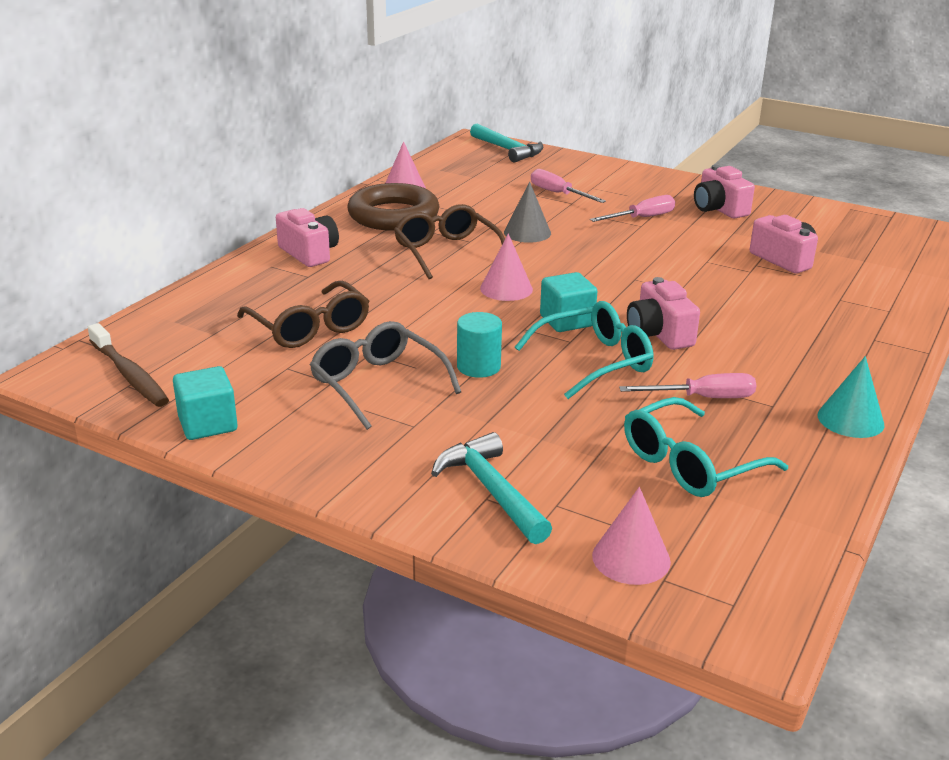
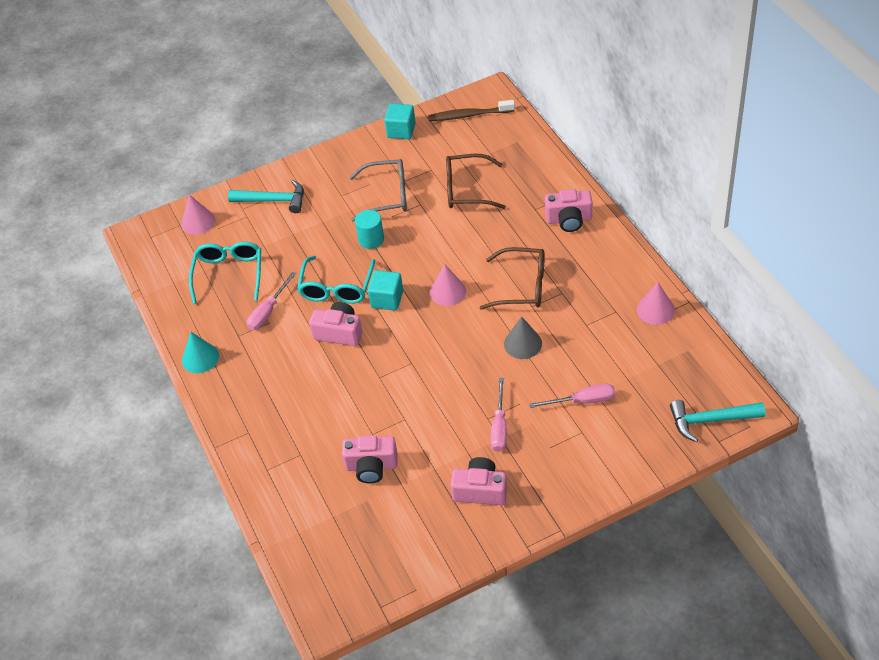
camera: 130 degrees right, 20 degrees up
brown ring [347,183,439,231] -> none

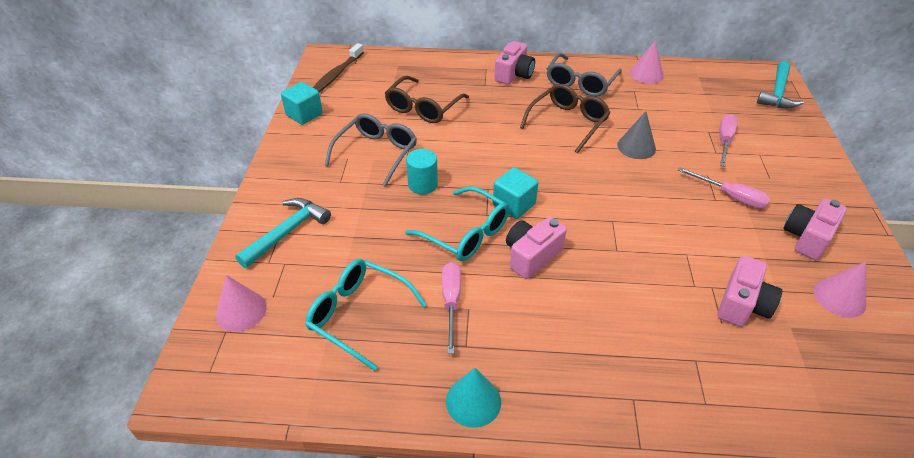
camera: 65 degrees left, 5 degrees down
pink screwdriver [247,272,296,330] -> pink screwdriver turned 150 degrees counterclockwise [442,262,461,354]
pink cone [430,264,466,306] -> pink cone moved to [814,262,866,318]
none -> grey glasses [547,53,622,97]

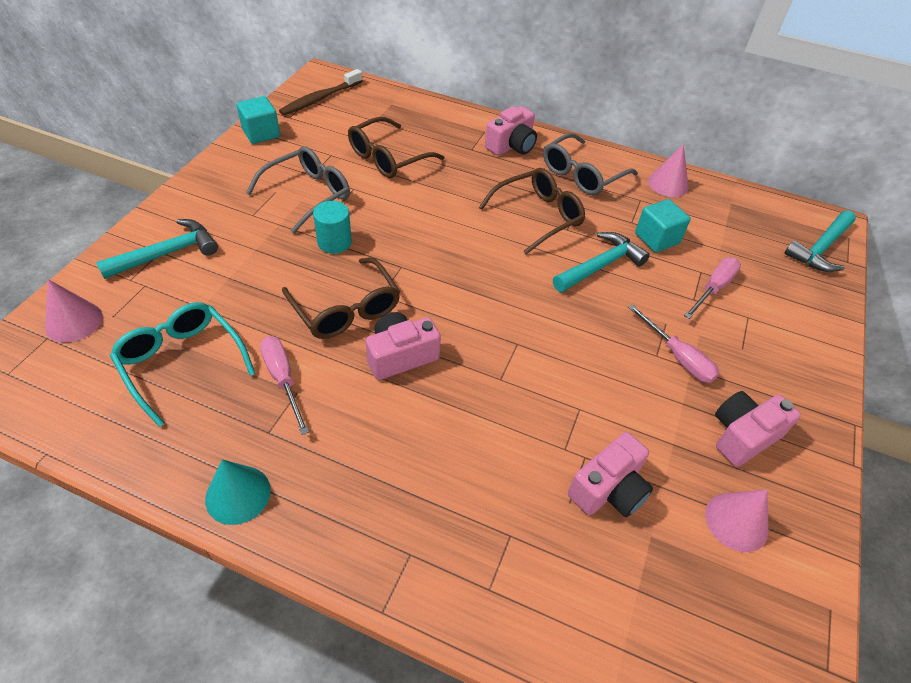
camera: 15 degrees right, 5 degrees up
turquoise glasses [405,186,509,261] -> brown glasses [282,257,400,339]
pink screwdriver [442,262,461,354] -> pink screwdriver turned 45 degrees counterclockwise [260,336,309,435]
turquoise cube [493,167,539,219] -> turquoise cube moved to [635,199,691,252]
grey cone [617,111,656,159] -> turquoise hammer [553,232,650,292]

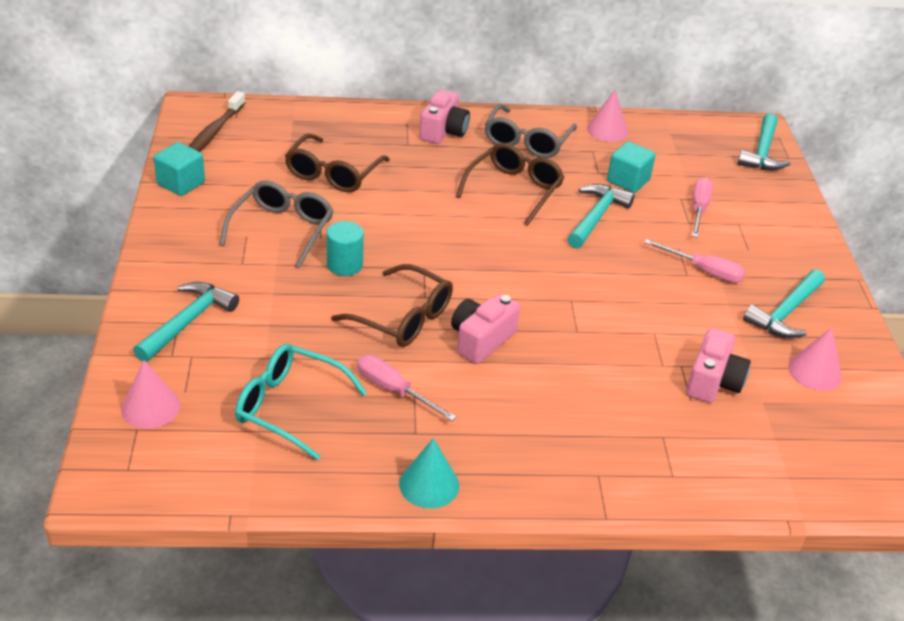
camera: 25 degrees left, 10 degrees down
pink camera [715,391,801,467] -> turquoise hammer [743,269,825,338]

